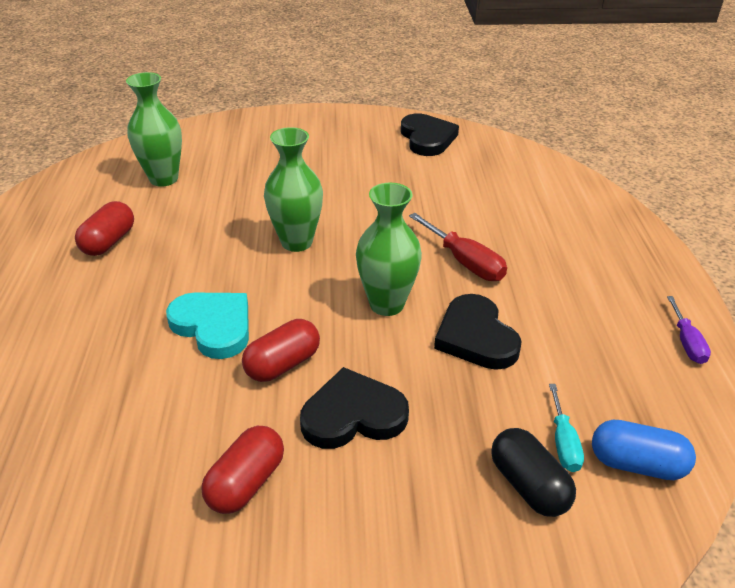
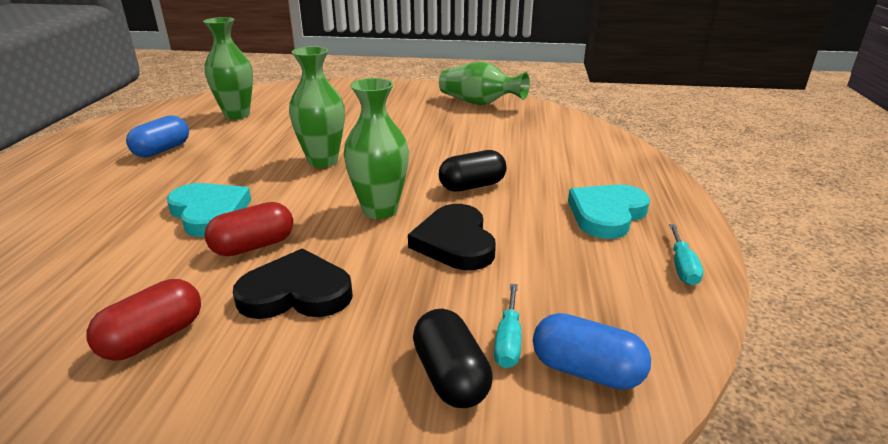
camera: 10 degrees right, 10 degrees down
red capsule [75,201,134,256] -> blue capsule [126,115,189,157]
black heart [401,113,459,156] -> green vase [439,62,530,105]
red screwdriver [409,213,507,281] -> black capsule [439,150,507,192]
purple screwdriver [667,296,711,364] -> turquoise screwdriver [669,224,703,285]
none -> turquoise heart [568,184,650,239]

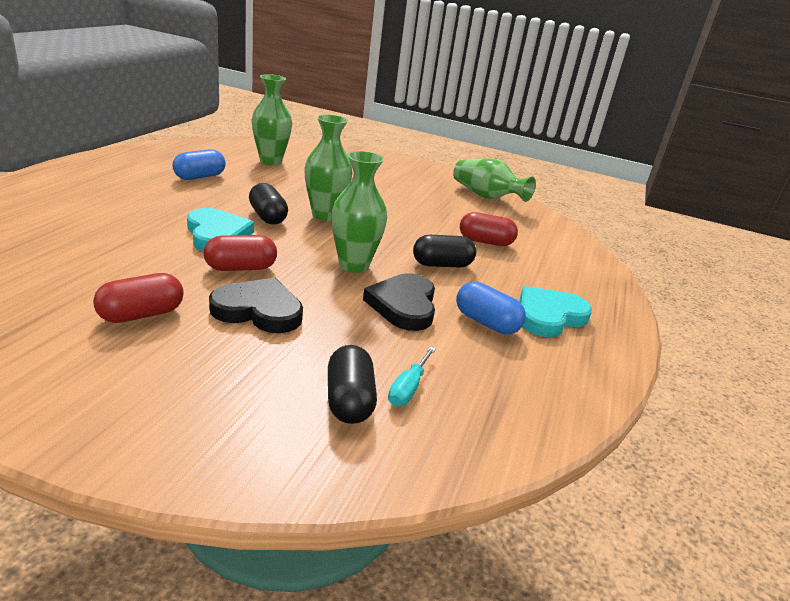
camera: 10 degrees right, 0 degrees up
blue capsule [533,313,651,390] -> blue capsule moved to [456,281,526,334]
turquoise screwdriver [669,224,703,285] -> none
none -> black capsule [249,183,288,224]
none -> red capsule [460,212,518,246]

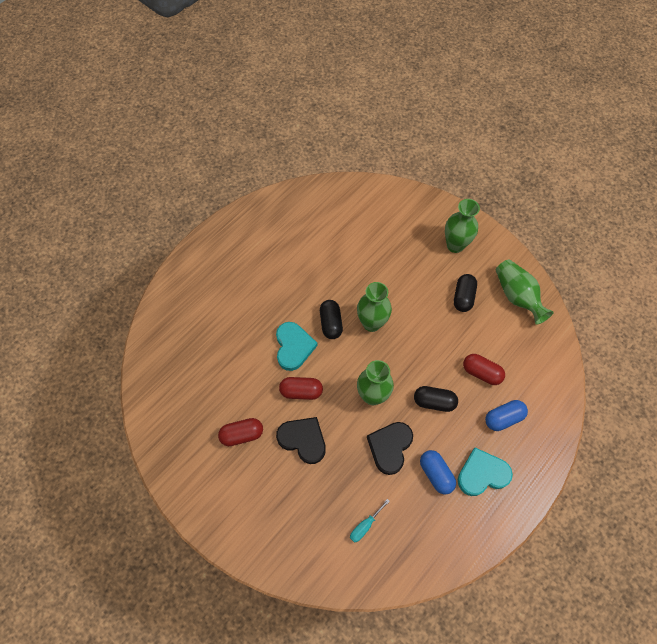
camera: 25 degrees right, 35 degrees up
blue capsule [173,149,226,180] -> blue capsule moved to [485,400,528,431]
green vase [252,74,292,165] -> green vase moved to [445,199,480,253]
black capsule [328,345,377,424] -> black capsule moved to [454,274,477,312]

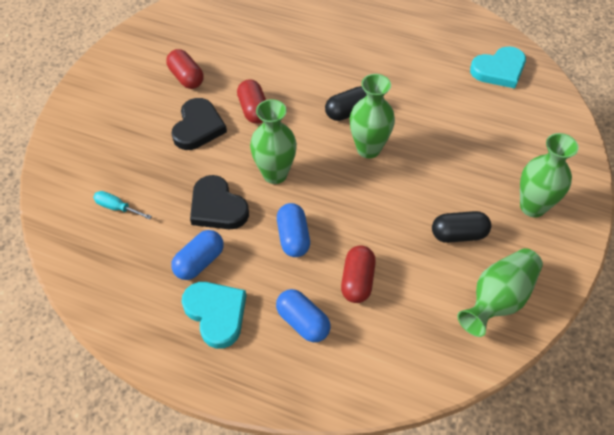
camera: 70 degrees right, 10 degrees down
turquoise heart [276,322,318,371] -> turquoise heart moved to [470,46,526,89]
black heart [367,422,413,475] -> black heart turned 135 degrees counterclockwise [190,175,249,229]
black capsule [414,386,458,412] -> blue capsule [277,203,310,257]

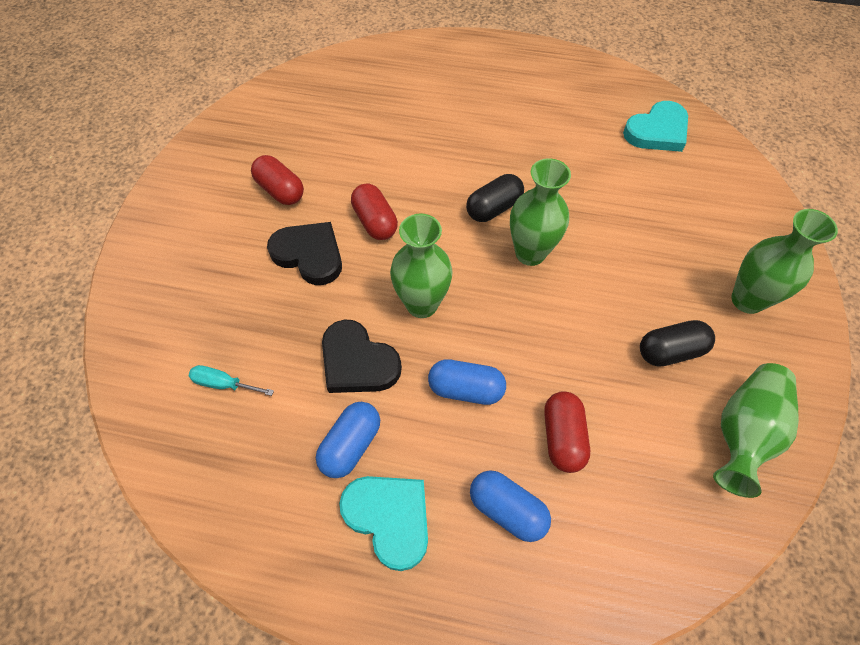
camera: 10 degrees left, 5 degrees up
black heart [171,98,227,150] -> black heart turned 60 degrees counterclockwise [267,222,342,285]
blue capsule [277,203,310,257] -> blue capsule turned 60 degrees counterclockwise [428,359,506,405]

